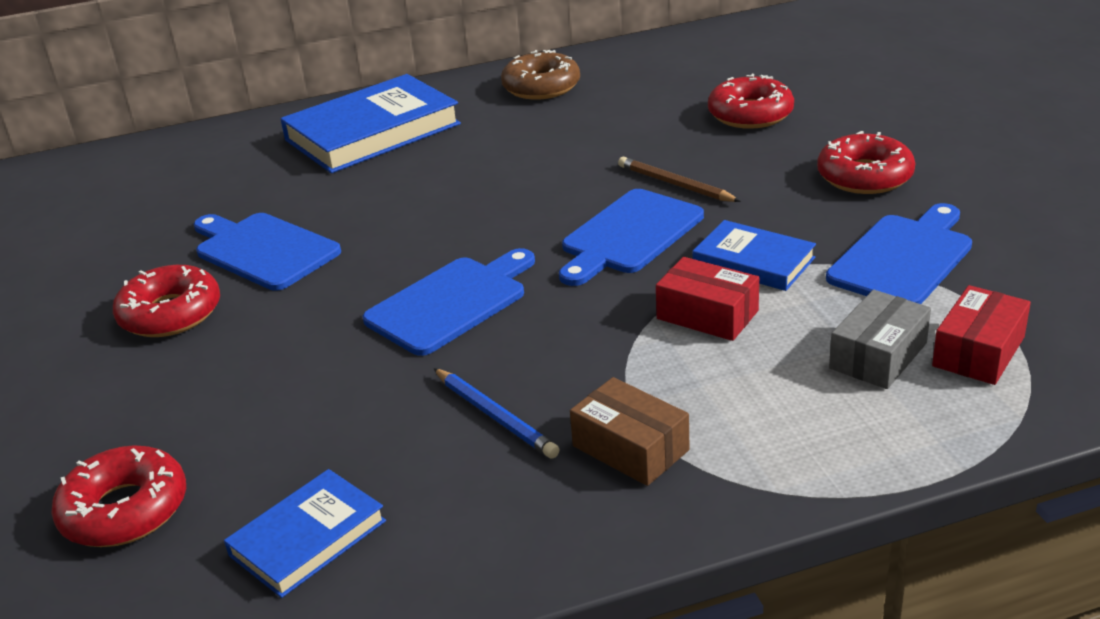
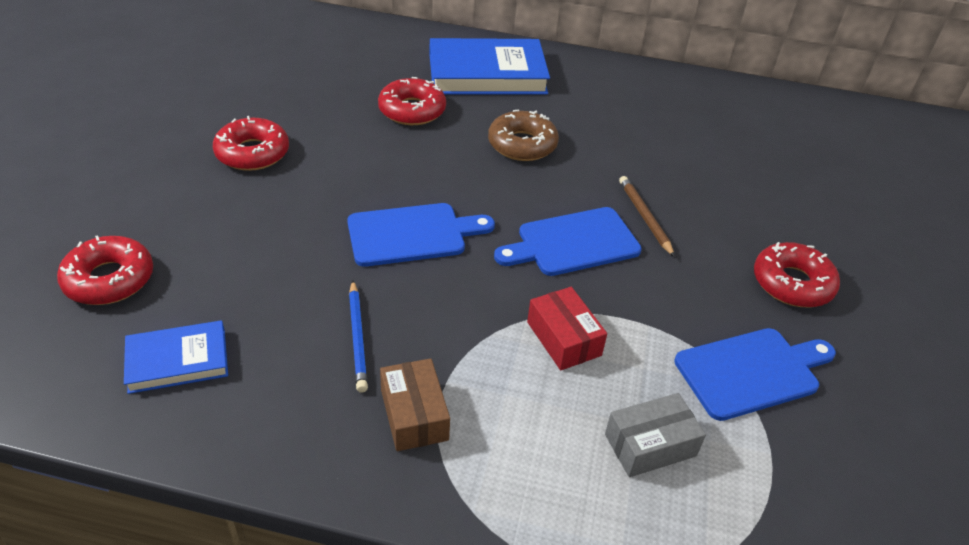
camera: 25 degrees right, 10 degrees up
blue cutting board [194,213,341,291] -> none
brown donut [501,50,580,100] -> brown donut moved to [488,110,559,161]
blue book [693,220,816,291] -> none
red donut [708,74,794,129] -> red donut moved to [378,77,446,125]
red box [932,285,1031,385] -> none

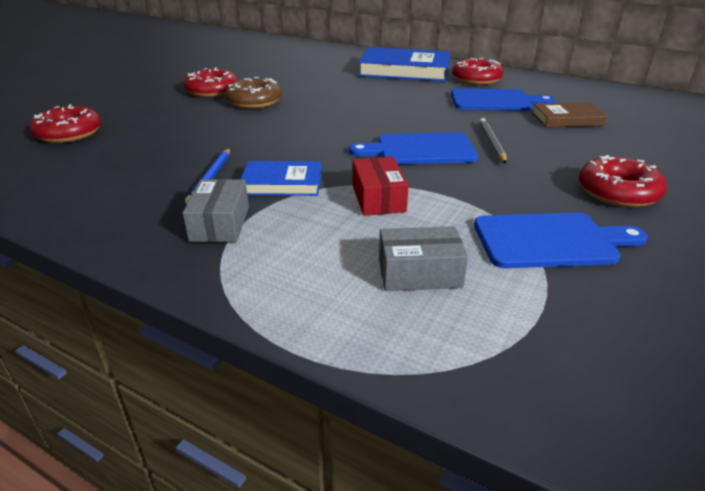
camera: 20 degrees right, 10 degrees down
blue book [124,320,228,394] -> blue book moved to [241,161,321,196]
blue cutting board [347,203,495,267] -> blue cutting board moved to [451,88,555,110]
red donut [378,77,446,125] -> red donut moved to [452,58,504,85]
brown box [380,358,450,451] -> grey box [183,179,249,242]
brown donut [488,110,559,161] -> brown donut moved to [225,77,282,109]
brown pencil [619,176,675,257] -> grey pencil [479,118,507,164]
none -> brown book [532,102,607,127]

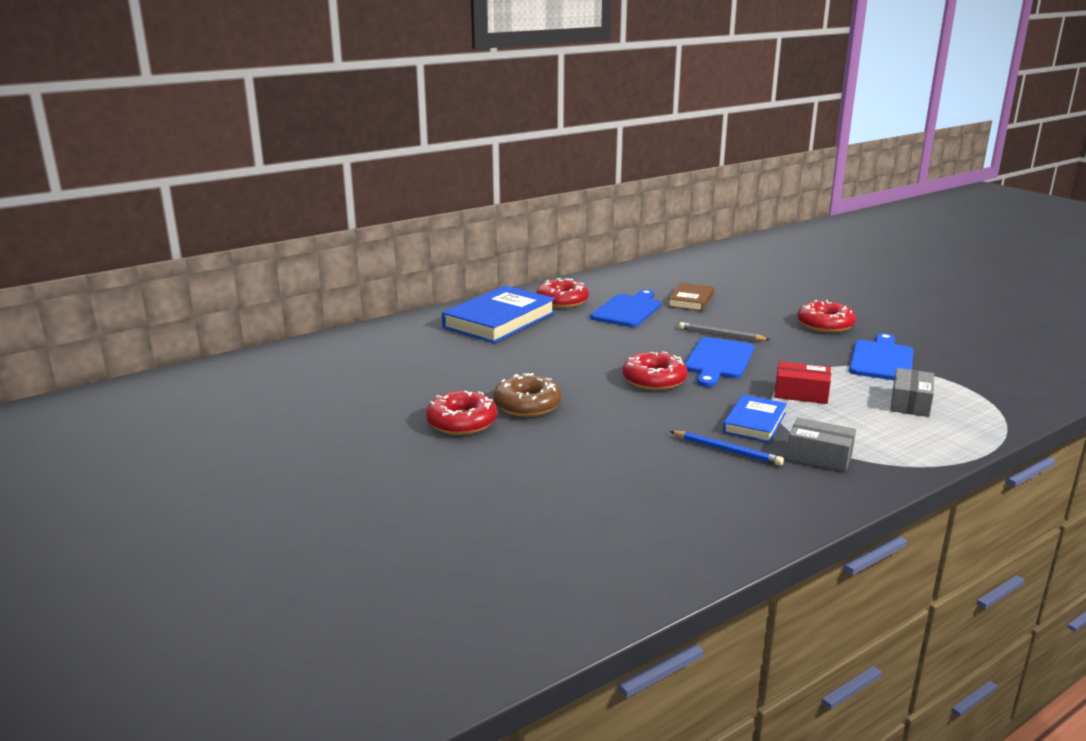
camera: 65 degrees left, 10 degrees down
red donut [30,104,101,143] -> red donut moved to [623,351,688,390]

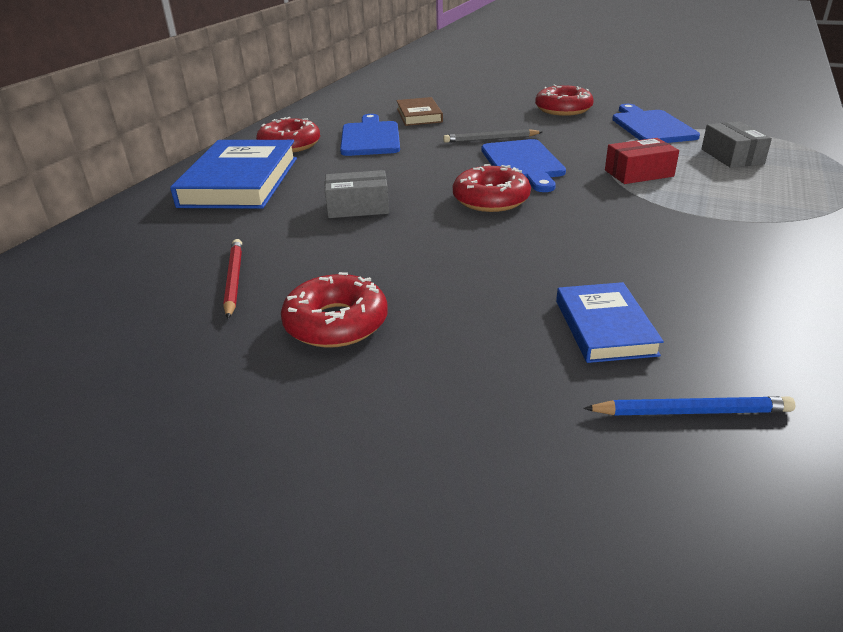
camera: 30 degrees left, 10 degrees up
brown donut [493,373,562,417] -> none
blue pencil [670,431,784,466] -> blue pencil moved to [583,396,796,415]
blue book [723,395,787,442] -> blue book moved to [556,282,664,363]
grey box [786,418,856,472] -> grey box moved to [325,170,389,218]
none -> red pencil [223,239,242,319]

